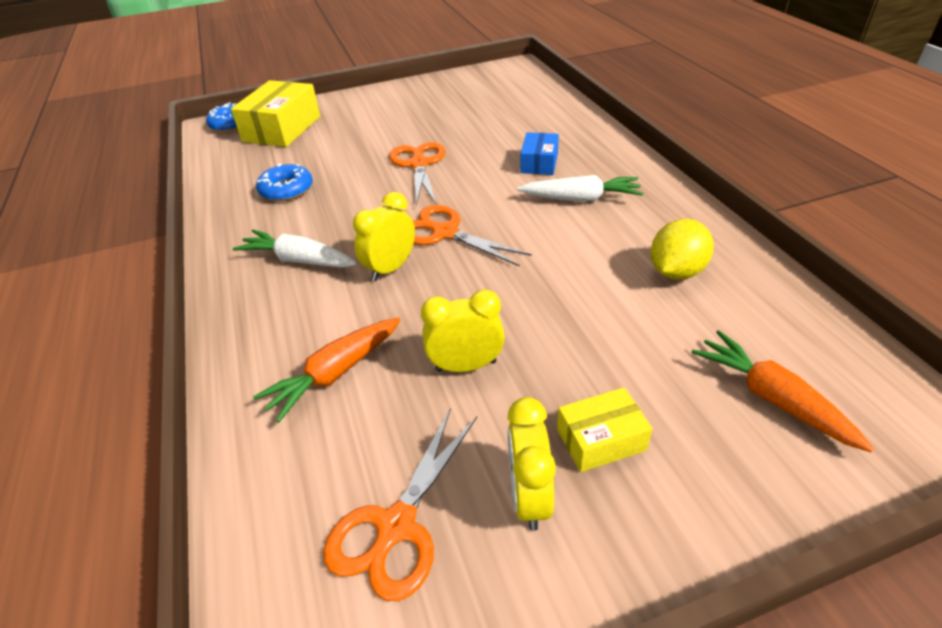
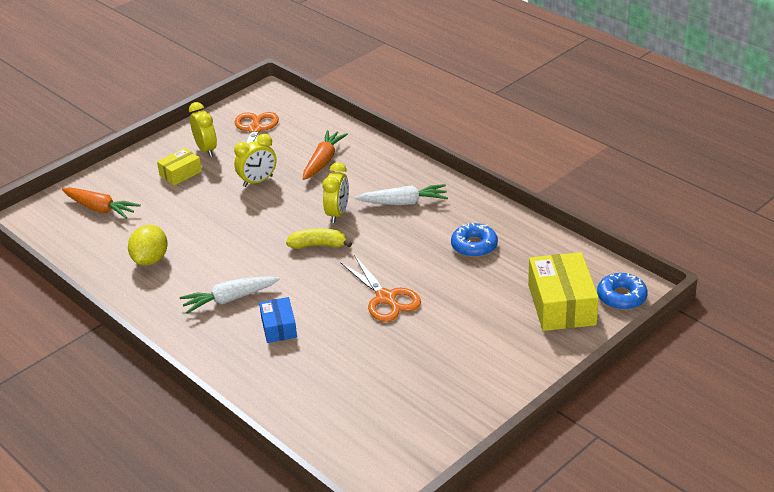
camera: 155 degrees right, 5 degrees down
orange scissors [413,205,532,267] -> yellow banana [286,228,352,249]

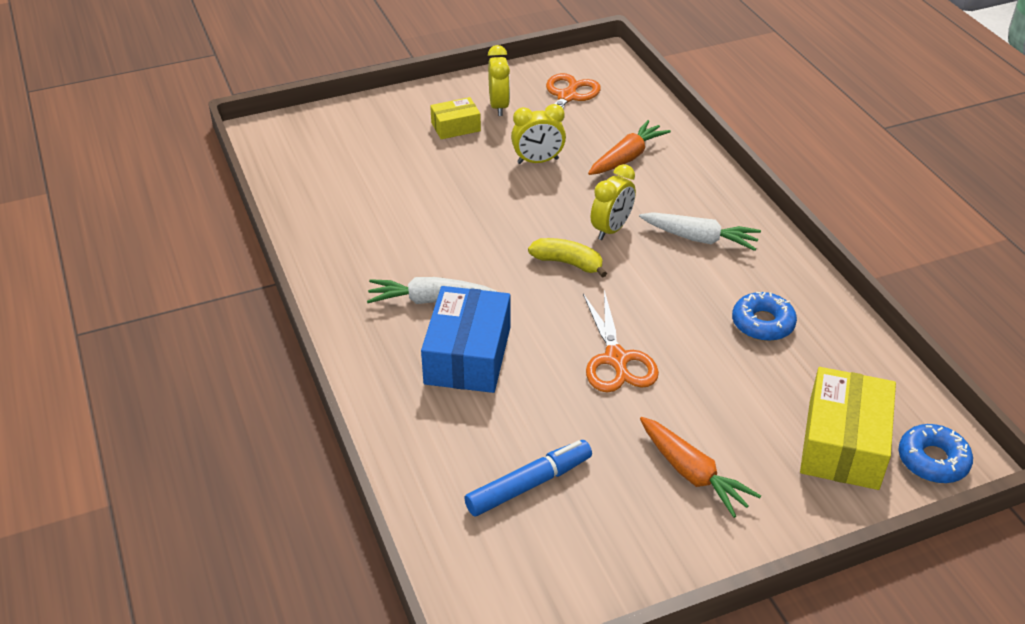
camera: 20 degrees right, 5 degrees up
orange carrot [62,187,141,219] -> orange carrot moved to [640,417,761,518]
yellow lemon [128,225,168,266] -> none
blue box [259,297,297,343] -> blue box [421,286,510,393], size x1.79
none -> blue marker [464,440,592,517]

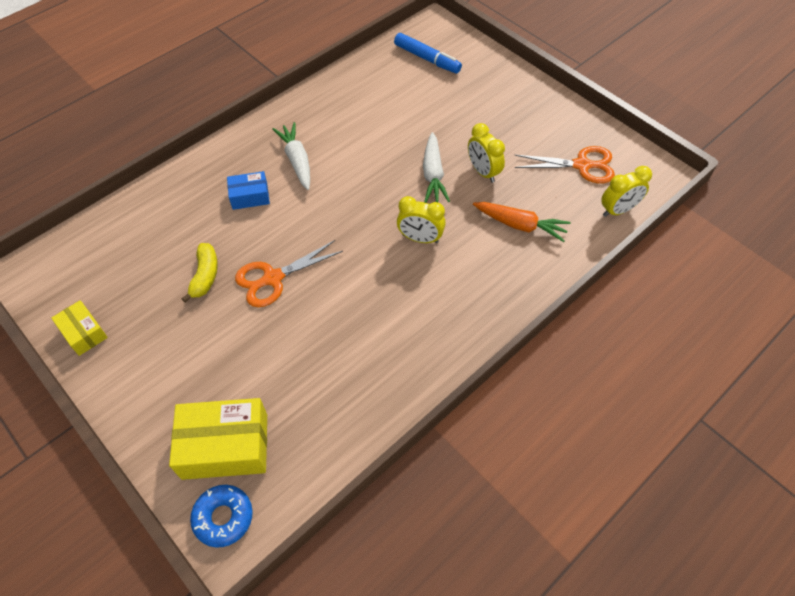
camera: 70 degrees right, 15 degrees up
blue box [421,286,510,393] -> blue box [227,171,270,210], size x0.56
yellow box [430,97,481,139] -> yellow box moved to [51,300,108,356]
blue marker [464,440,592,517] -> blue marker moved to [394,33,462,73]
yellow clock [488,45,510,116] -> yellow clock moved to [601,166,652,217]
yellow banana [528,238,607,278] -> yellow banana moved to [182,243,218,303]
white carrot [639,212,761,251] -> white carrot moved to [423,132,450,203]
orange carrot [640,417,761,518] -> none
blue donut [732,292,797,341] -> none

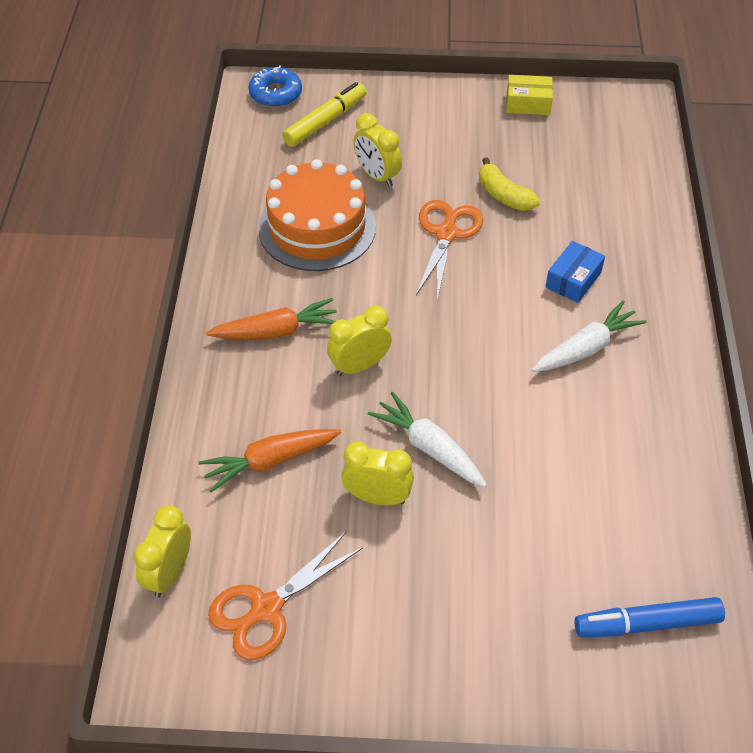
camera: 135 degrees right, 5 degrees down
yellow box [169,398,267,480] -> yellow marker [282,82,367,147]
white carrot [272,122,310,190] -> white carrot turned 60 degrees counterclockwise [532,300,647,372]
none -> orange carrot [206,298,337,339]
none -> orange cake [258,159,376,271]
none -> yellow clock [353,113,402,187]

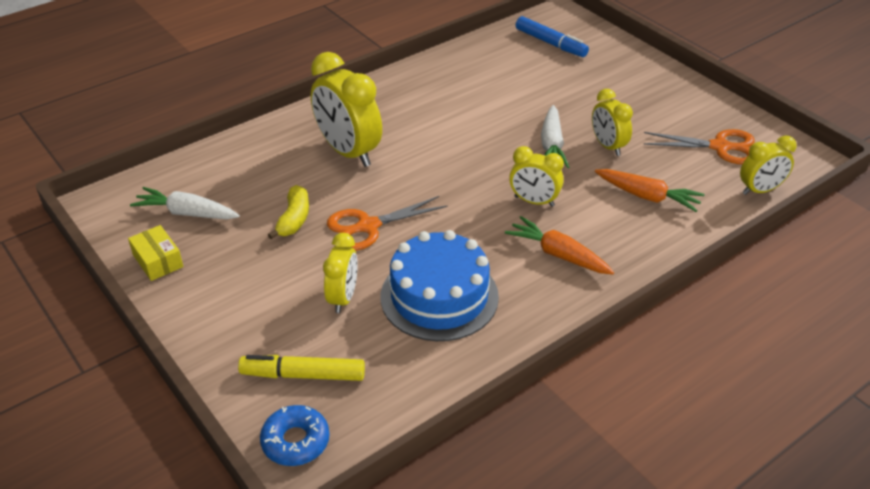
camera: 130 degrees left, 10 degrees down
orange cake [258,159,376,271] -> blue cake [381,230,499,341]
white carrot [532,300,647,372] -> white carrot moved to [130,187,240,219]
blue box [545,241,605,303] -> yellow clock [311,52,382,167]

